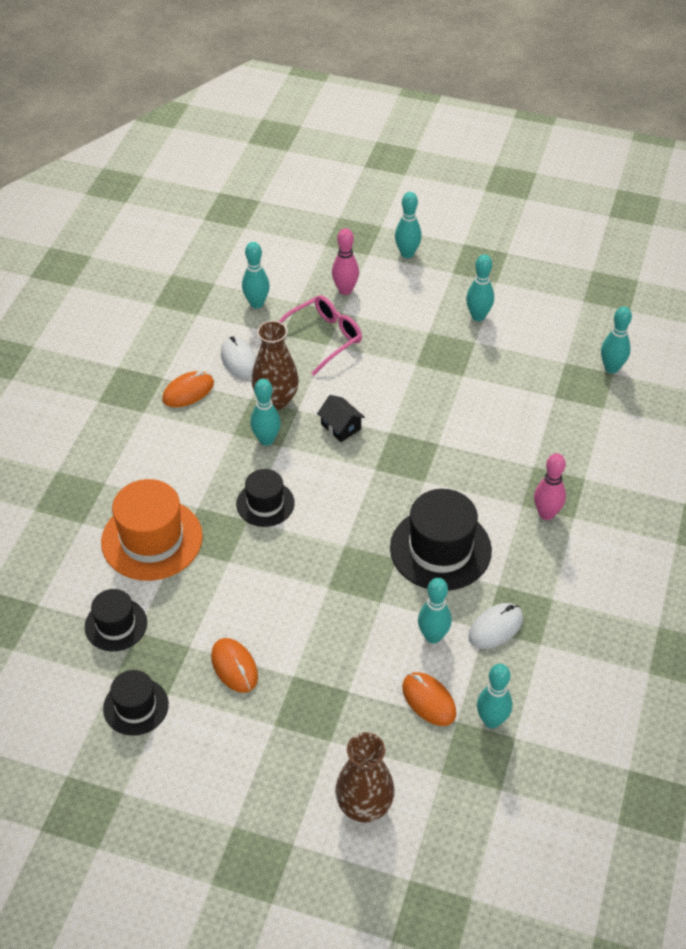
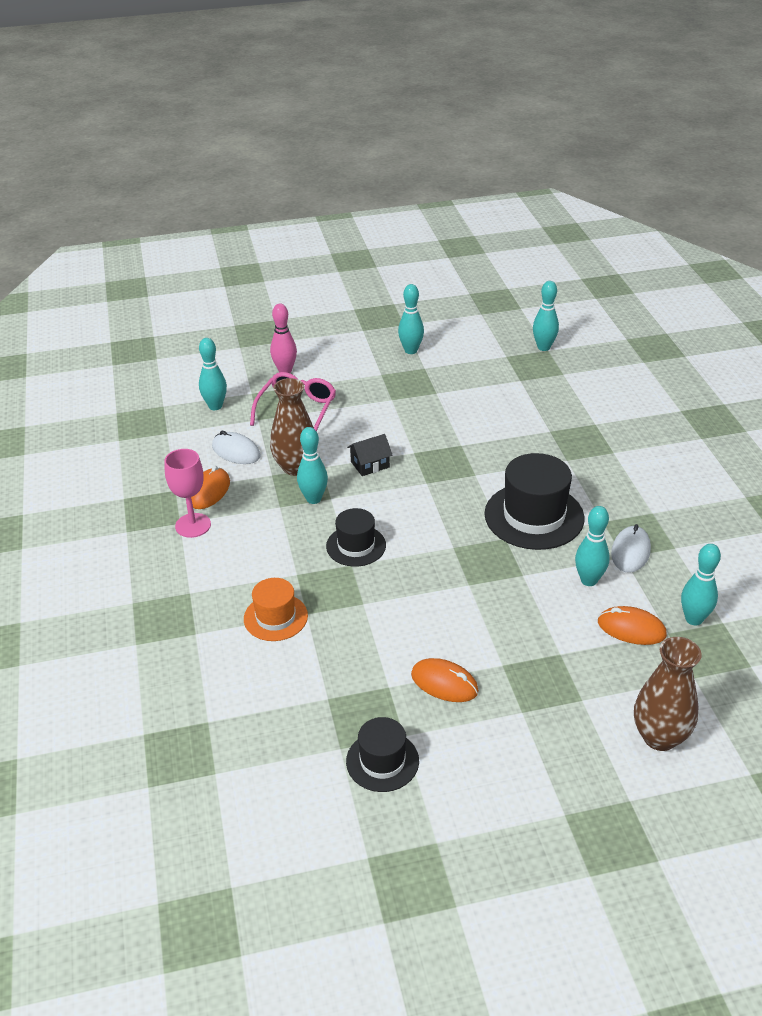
camera: 30 degrees left, 10 degrees down
black hat [85,589,147,651] -> none
orange hat [101,479,203,581] -> orange hat [244,578,308,641], size x0.59
black house [317,395,365,442] -> black house turned 45 degrees counterclockwise [347,434,393,476]
turquoise bowling pin [395,192,422,258] -> none
pink bowling pin [534,453,566,520] -> none
none -> pink goblet [164,449,211,538]

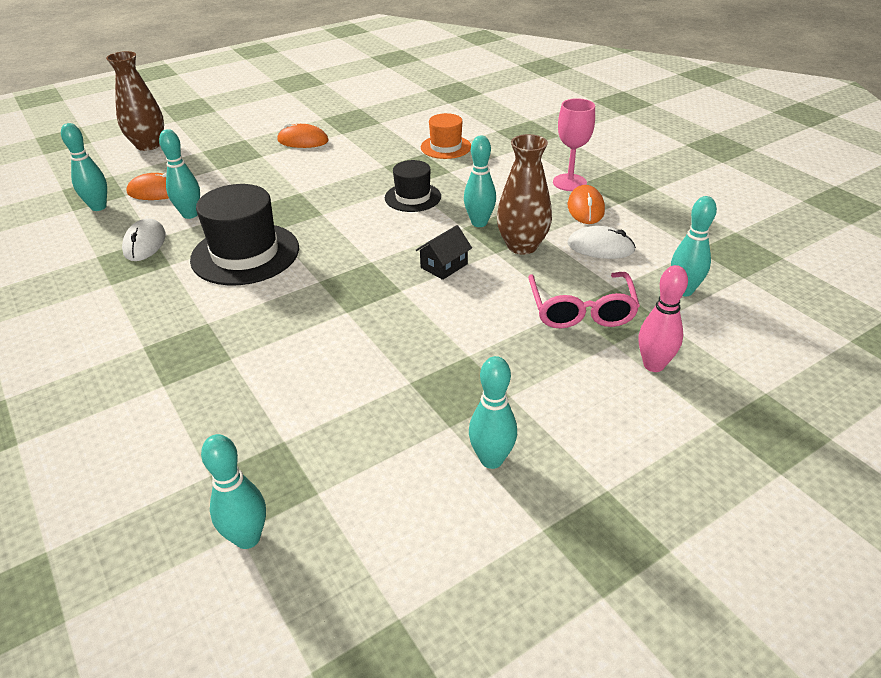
camera: 160 degrees right, 0 degrees up
black hat [346,717,419,792] -> none

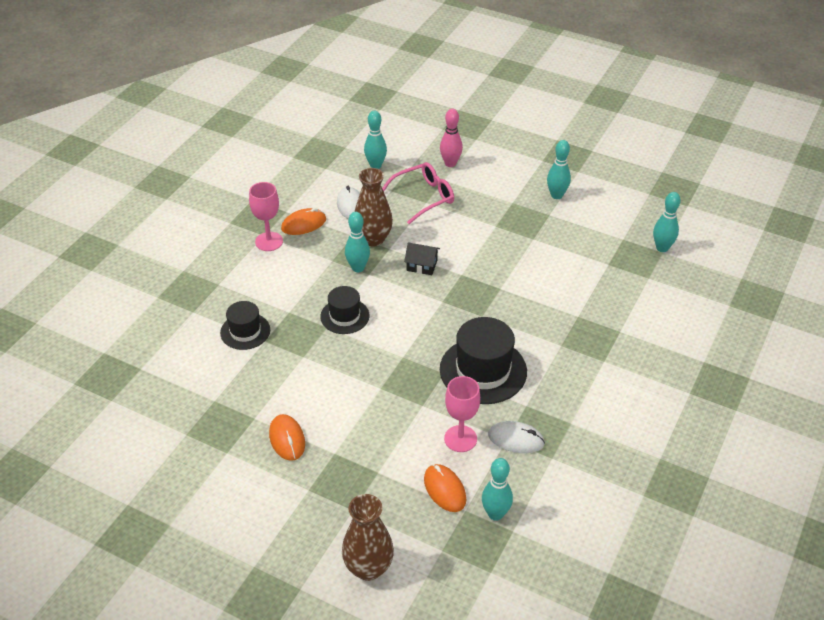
camera: 120 degrees left, 5 degrees up
white mouse [122,218,166,261] -> white mouse turned 45 degrees clockwise [488,421,545,453]
turquoise bowling pin [159,129,200,219] -> pink goblet [444,376,480,452]
orange hat [421,113,471,159] -> black hat [220,301,270,350]

